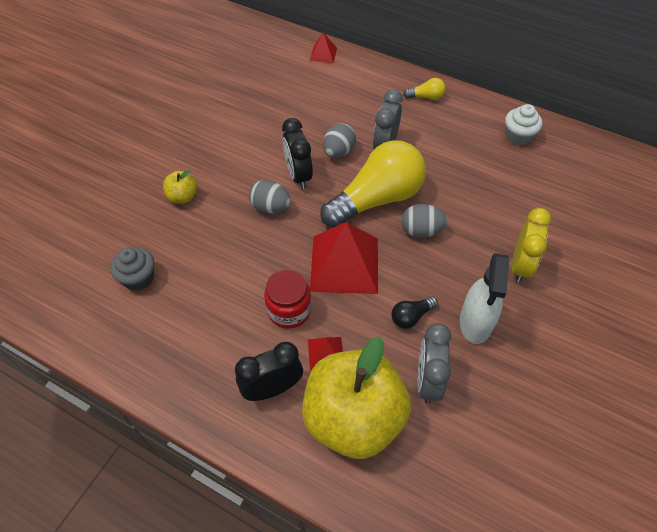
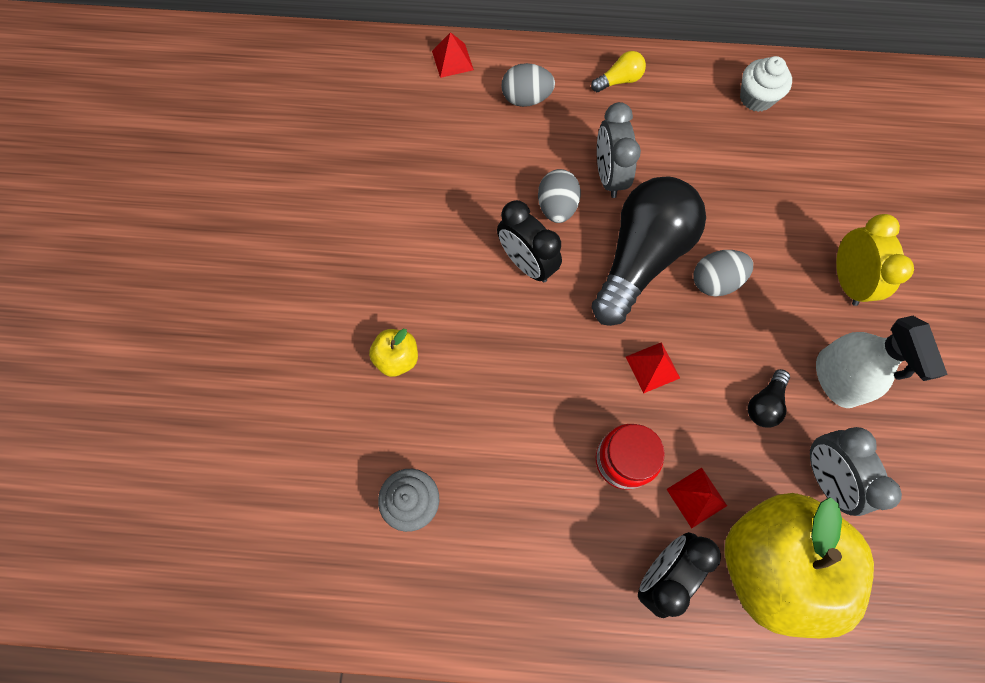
camera: 25 degrees left, 15 degrees up
grey egg [249,180,291,214] -> grey egg moved to [501,63,555,107]
red pyramid [310,222,378,294] -> red pyramid [626,342,680,393], size x0.47
yellow light bulb [320,140,426,228] -> black light bulb [591,176,706,326]

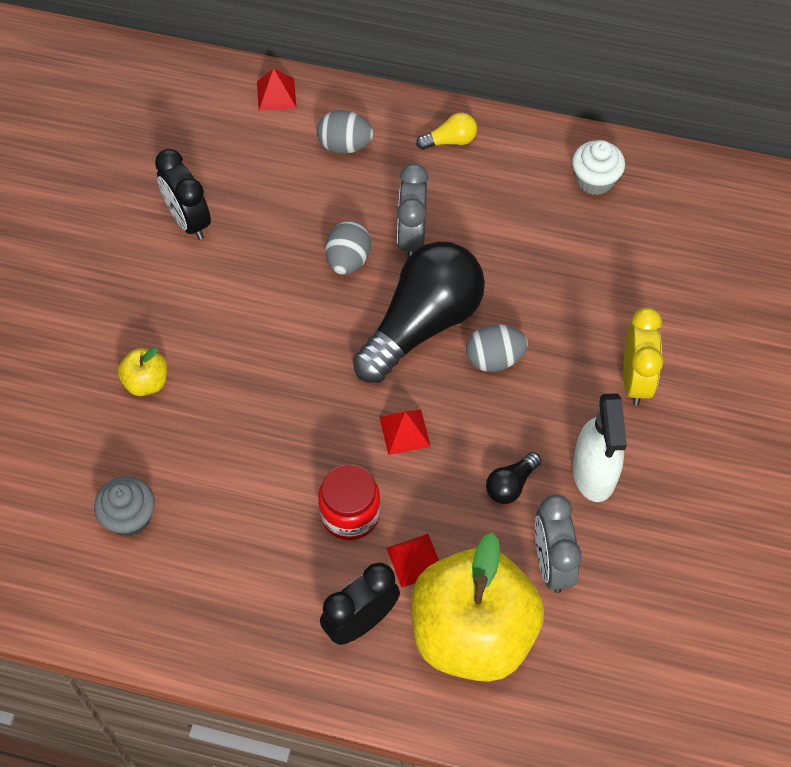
camera: 10 degrees right, 10 degrees down
black clock [497,200,562,282] -> black clock moved to [155,149,211,240]

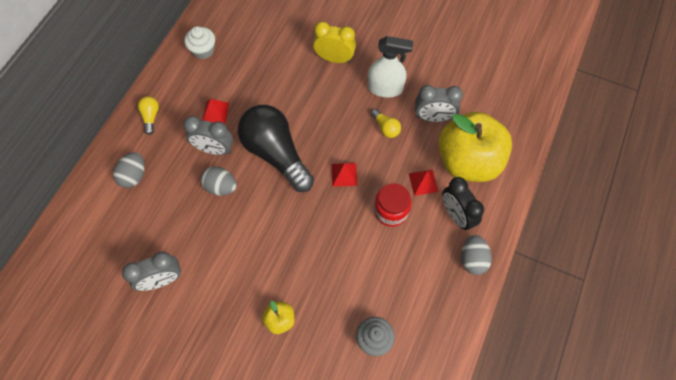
camera: 80 degrees left, 5 degrees up
black clock [155,149,211,240] -> grey clock [122,252,181,291]
red pyramid [257,68,296,111] -> red pyramid moved to [203,99,229,123]
grey egg [466,325,528,372] -> grey egg moved to [461,235,492,275]
black light bulb [486,452,541,504] -> yellow light bulb [371,109,401,138]

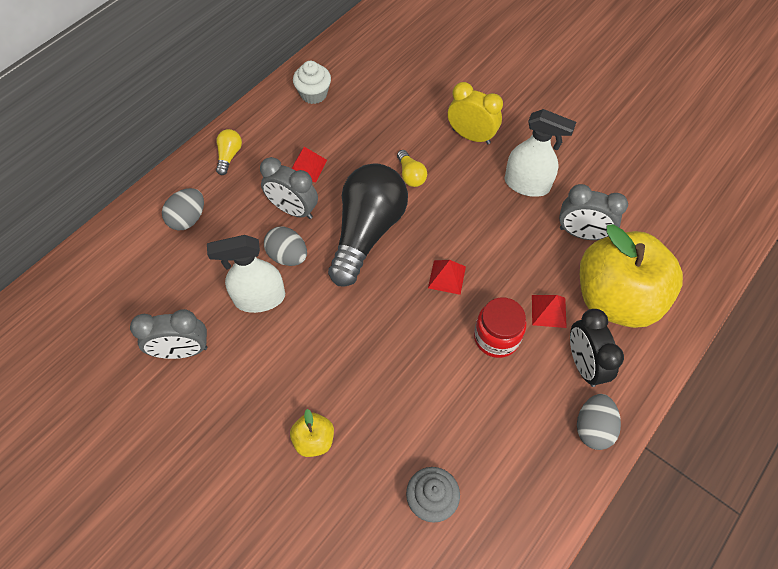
camera: 15 degrees right, 5 degrees down
black light bulb [238,105,314,192] -> black light bulb turned 45 degrees clockwise [328,163,408,287]
yellow light bulb [371,109,401,138] -> yellow light bulb moved to [397,150,427,187]
none -> white spray bottle [207,235,285,313]

